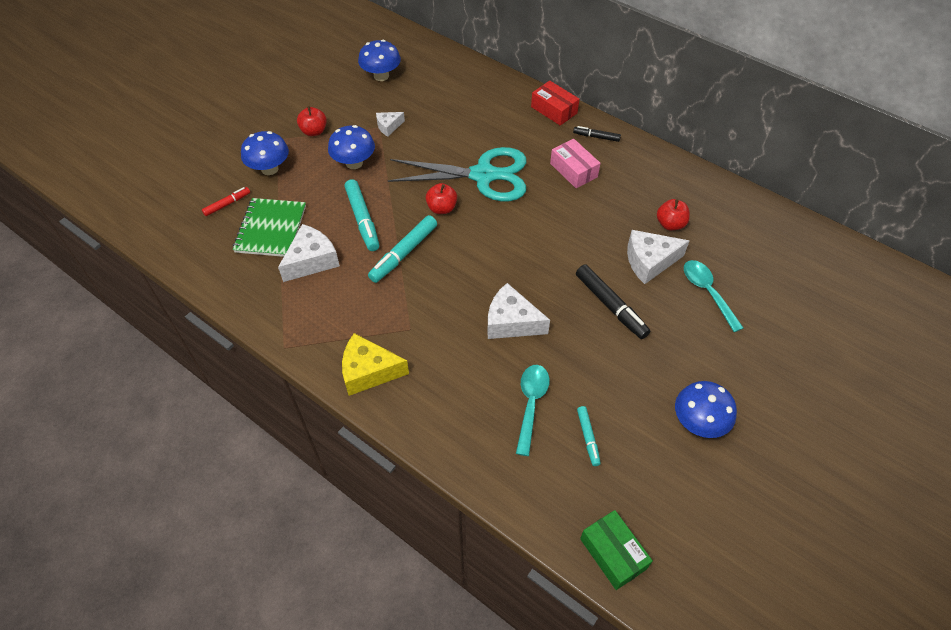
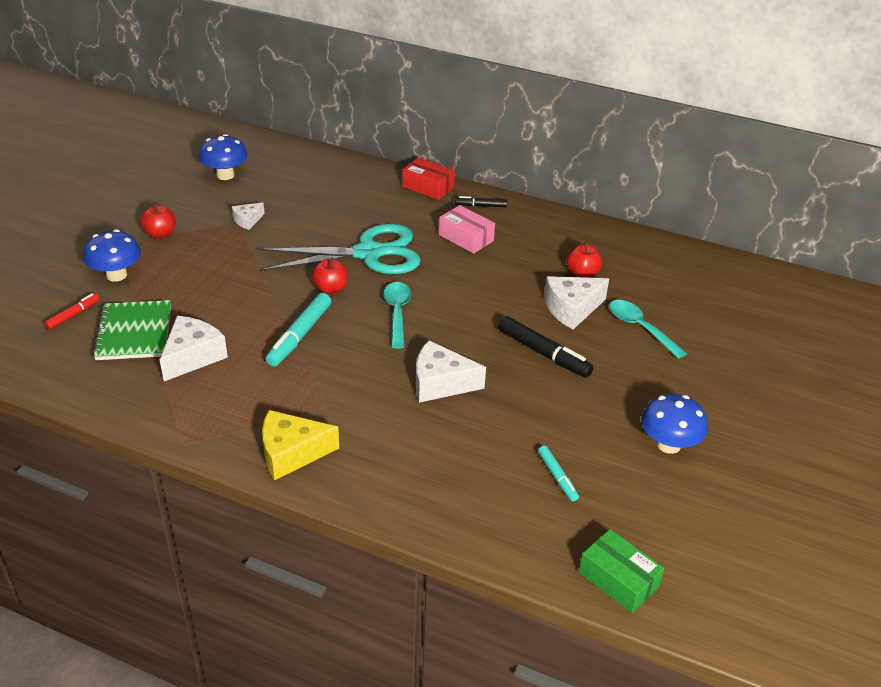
camera: 15 degrees left, 15 degrees down
blue mushroom [328,125,375,169] -> none
turquoise marker [345,179,379,251] -> none
turquoise spoon [516,365,550,456] -> turquoise spoon moved to [383,282,411,349]

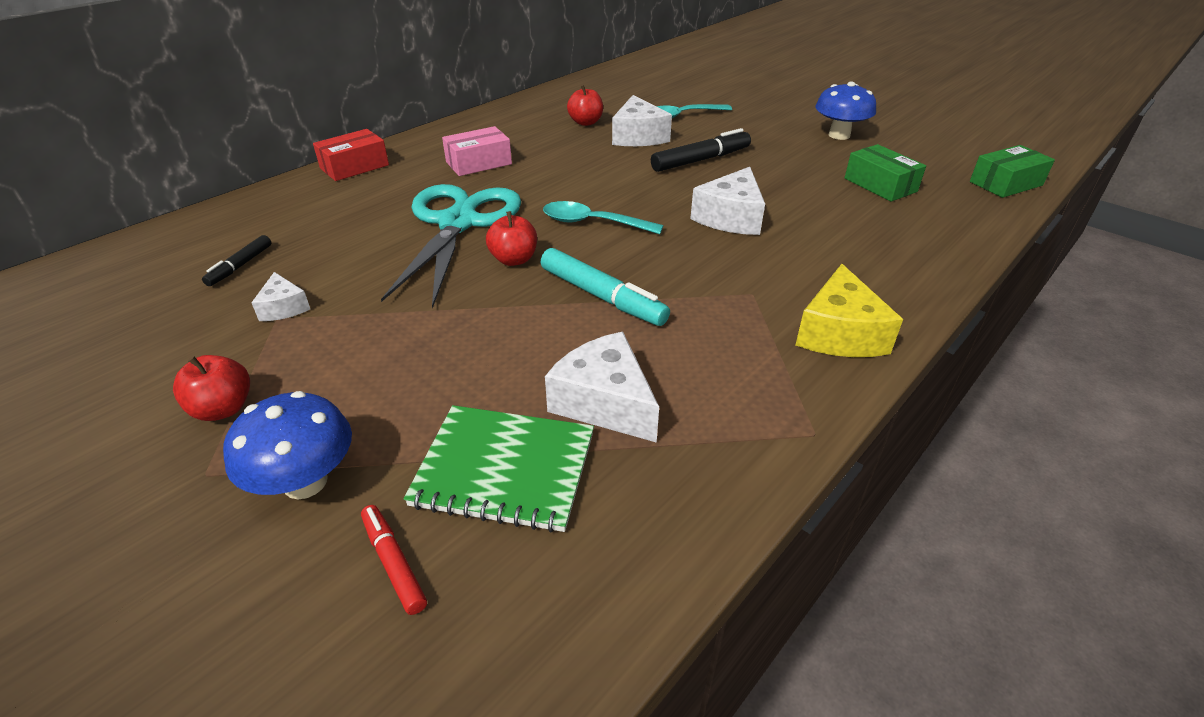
camera: 70 degrees left, 0 degrees up
blue mushroom [199,134,248,180] -> none
black marker [455,196,507,207] -> black marker moved to [202,235,271,286]
turquoise marker [538,446,579,501] -> green box [845,144,926,202]

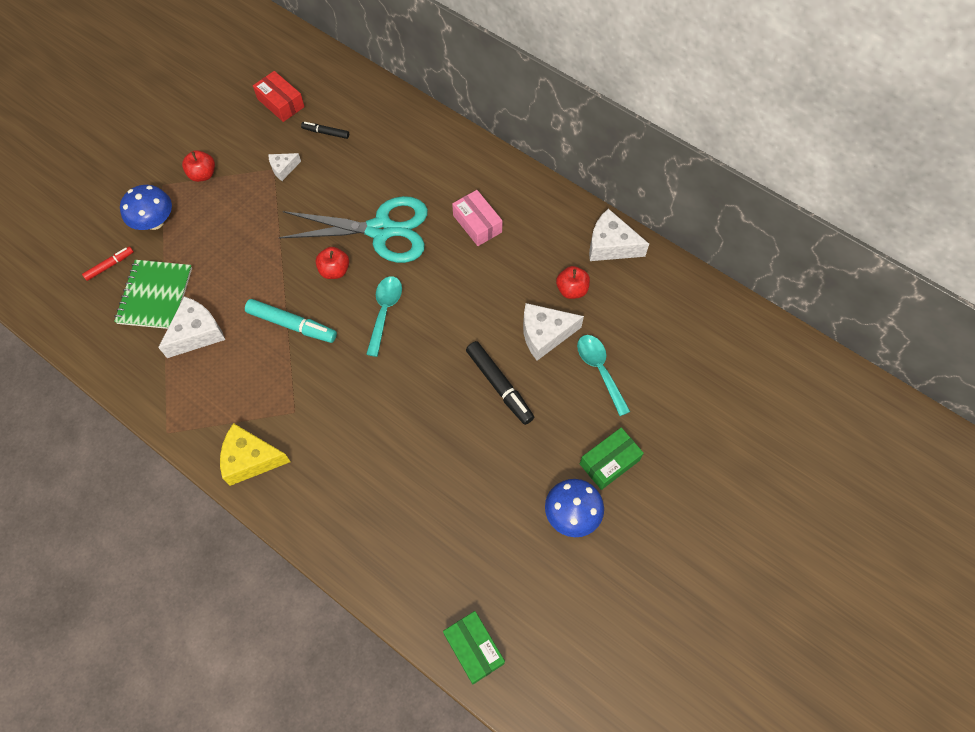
camera: 85 degrees right, 25 degrees up
red box [313,129,389,181] -> red box moved to [253,71,305,122]
turquoise marker [541,248,670,326] -> turquoise marker turned 105 degrees counterclockwise [245,299,337,343]
white cheese [690,167,765,235] -> white cheese moved to [589,209,649,261]
green box [845,144,926,202] -> green box moved to [580,427,644,490]

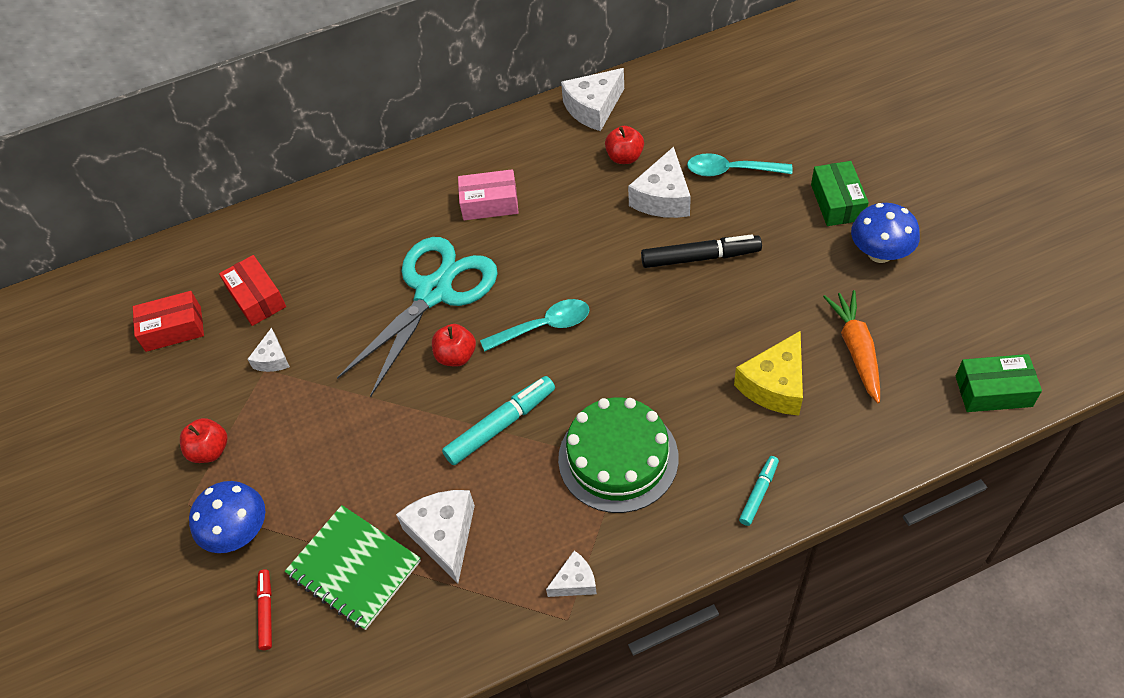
camera: 55 degrees left, 10 degrees down
yellow cheese [220,423,291,486] -> yellow cheese moved to [734,331,803,416]
black marker [301,122,349,139] -> red box [219,255,286,326]
turquoise spoon [366,276,402,357] -> turquoise spoon turned 120 degrees clockwise [480,299,589,352]
none -> white cheese [546,551,597,597]
none -> green cake [558,398,679,513]
none -> turquoise marker [739,456,779,526]
none -> orange carrot [823,290,880,403]

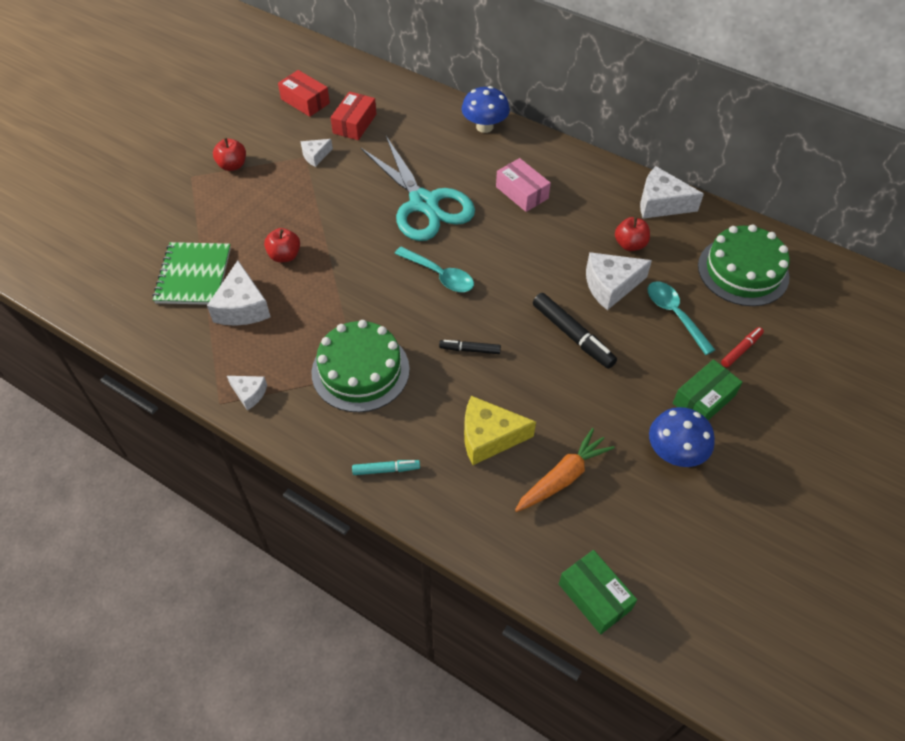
camera: 50 degrees right, 0 degrees up
blue mushroom [189,481,265,553] -> blue mushroom moved to [462,86,510,133]
red marker [257,569,272,650] -> red marker moved to [721,327,764,367]
turquoise scissors [337,237,498,397] -> turquoise scissors turned 60 degrees clockwise [360,136,475,241]
white cheese [396,490,475,583] -> white cheese turned 135 degrees clockwise [207,260,270,326]
red apple [432,324,476,367] -> red apple moved to [264,228,300,262]
turquoise marker [442,376,555,465] -> none
none -> black marker [439,340,501,354]
none -> green cake [698,224,790,306]

